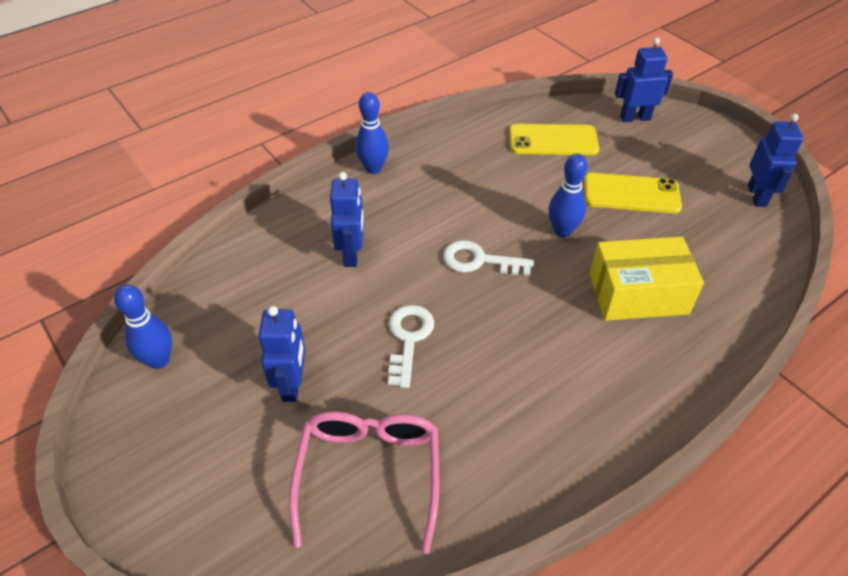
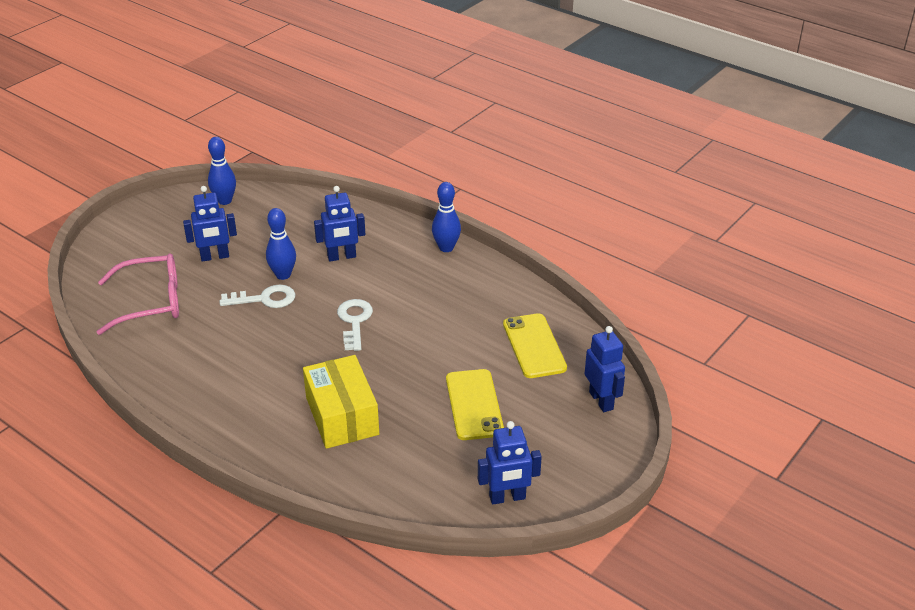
camera: 75 degrees right, 10 degrees down
blue bowling pin [549,154,588,237] -> blue bowling pin moved to [266,208,296,280]

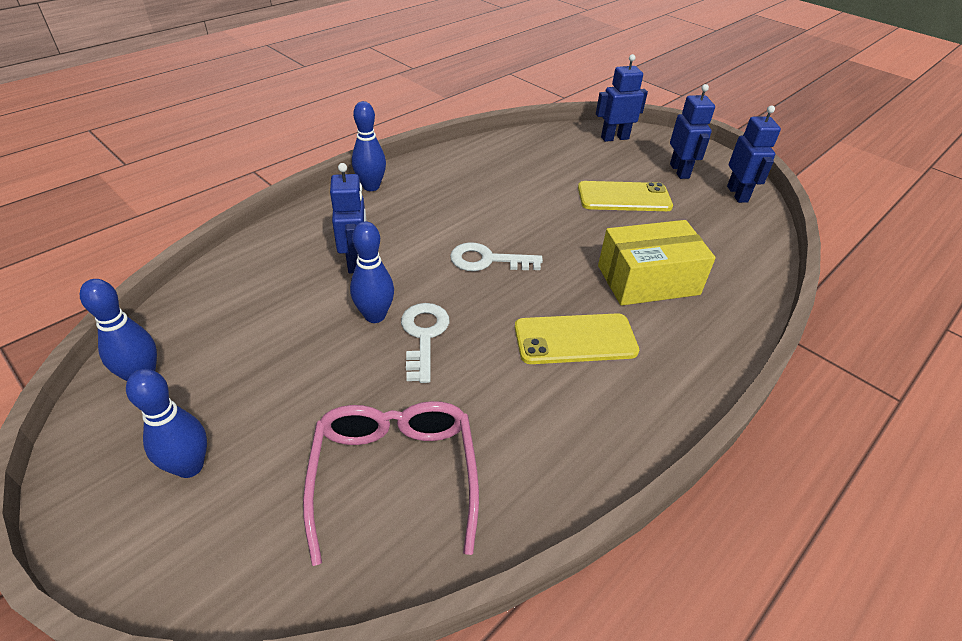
camera: 85 degrees left, 5 degrees up
blue robot [183,186,237,262] -> blue robot moved to [670,84,715,179]
yellow phone [503,313,567,378] -> yellow phone moved to [515,313,639,364]
none -> blue bowling pin [126,369,207,478]

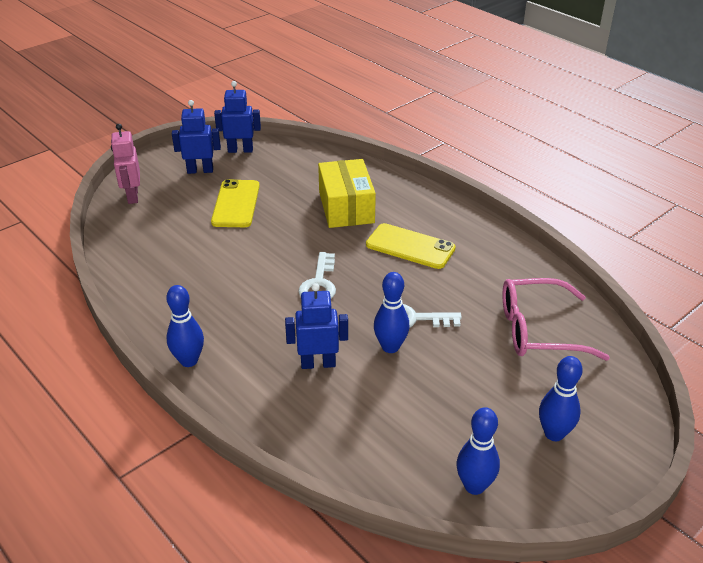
camera: 85 degrees left, 5 degrees down
yellow phone [515,313,639,364] -> yellow phone turned 60 degrees counterclockwise [366,223,456,269]
blue robot [596,54,648,142] -> pink robot [111,124,140,204]

